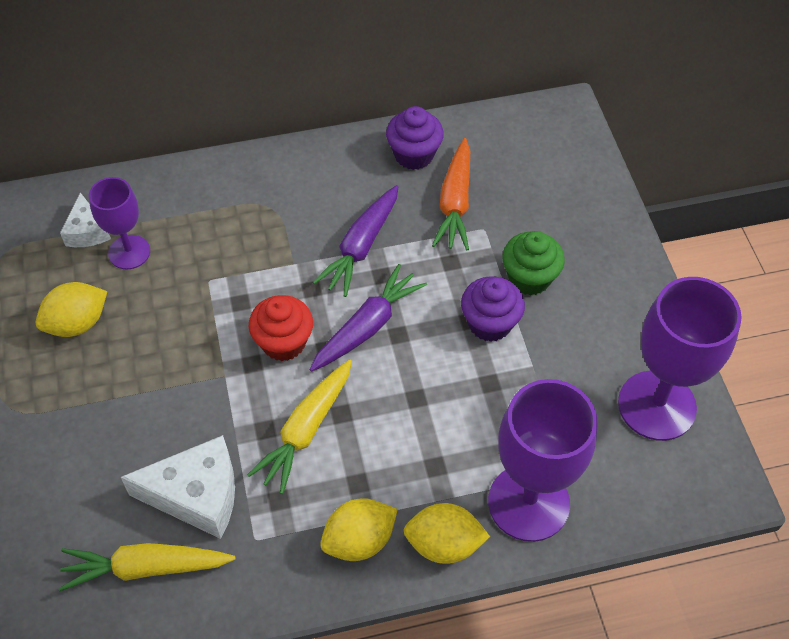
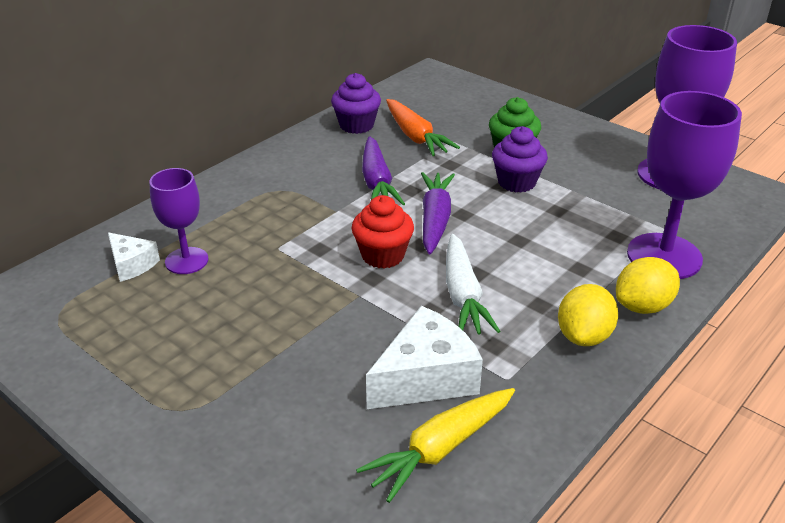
camera: 35 degrees left, 20 degrees down
yellow lemon [36,282,107,337] -> none
yellow carrot [247,359,352,494] -> white carrot [446,234,500,335]

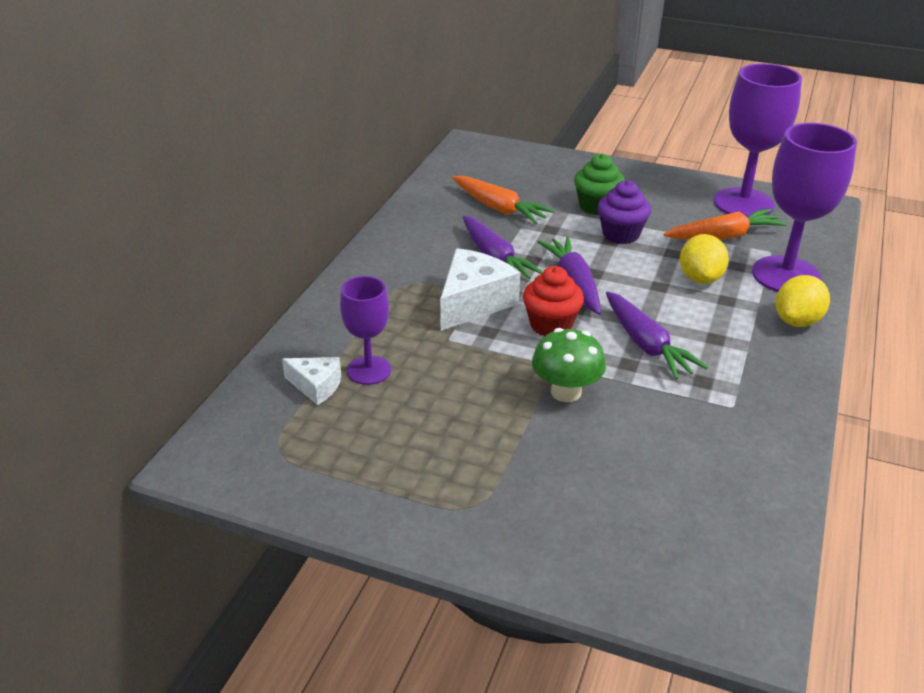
camera: 20 degrees left, 0 degrees up
purple cupcake [331,73,381,134] -> none
yellow carrot [356,388,515,503] -> none
white cheese [366,306,483,409] -> white cheese moved to [440,248,520,331]
white carrot [446,234,500,335] -> purple carrot [606,291,708,380]
yellow lemon [558,284,618,346] -> yellow lemon moved to [680,234,729,284]
none -> green mushroom [532,328,606,402]
none -> orange carrot [664,209,787,240]

